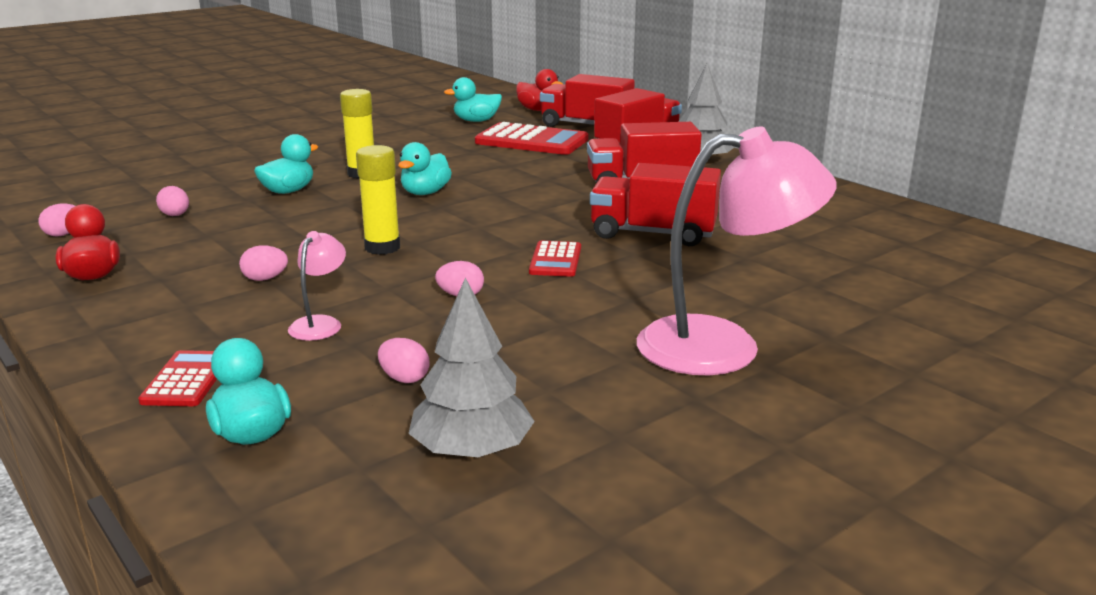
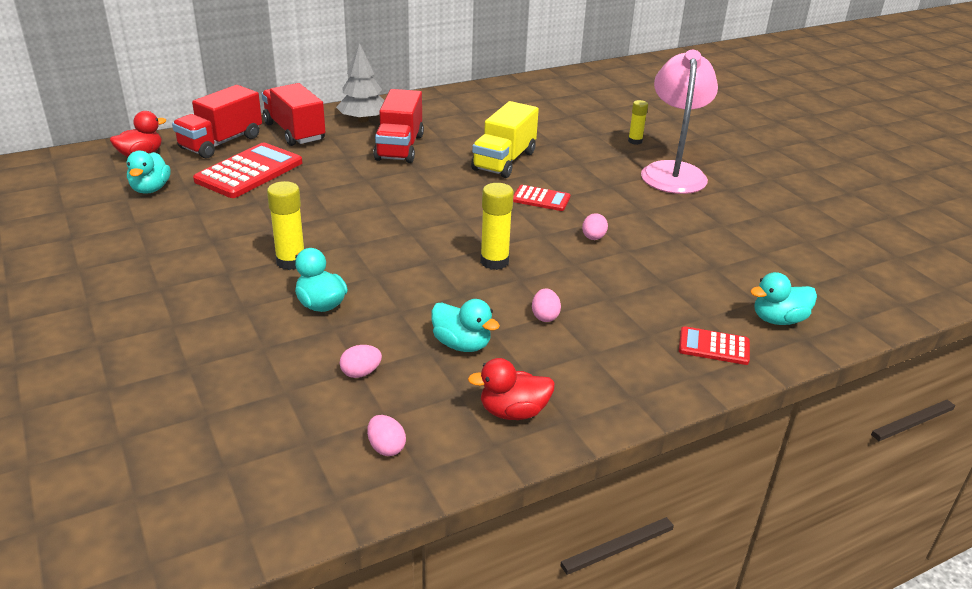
camera: 80 degrees left, 10 degrees up
pink lamp [288,231,346,341] -> none
pink egg [378,338,429,383] -> none
turquoise duck [398,142,452,195] -> turquoise duck moved to [431,299,500,352]
grey tree [408,278,535,458] -> none
red truck [590,163,721,246] -> yellow truck [471,101,539,178]
none -> yellow glue stick [628,100,648,145]

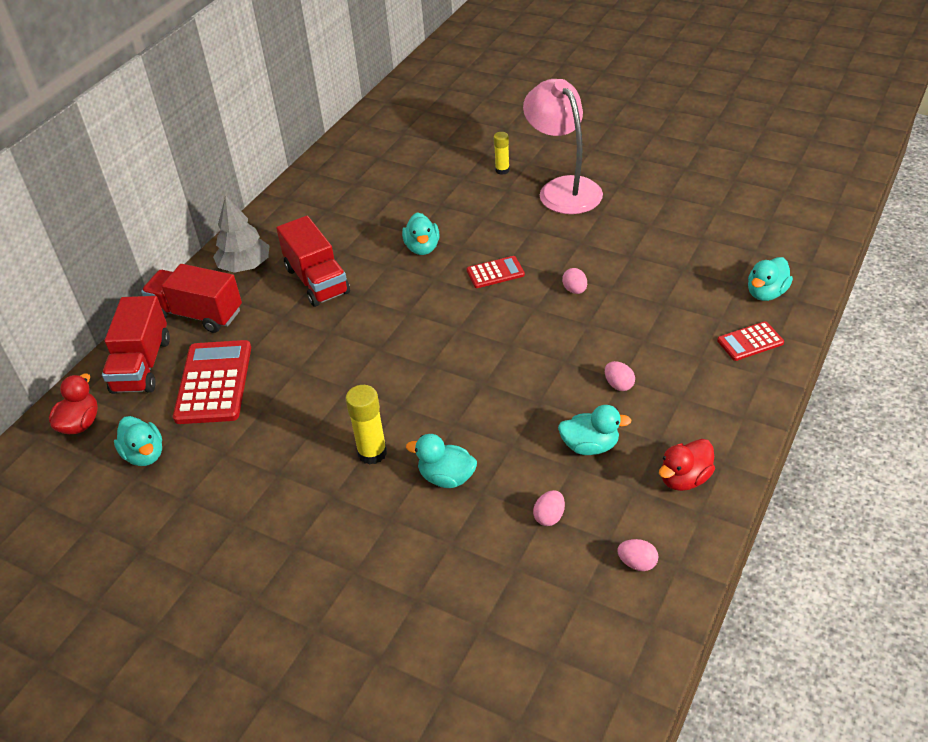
camera: 30 degrees left, 10 degrees up
yellow truck [471,101,539,178] -> turquoise duck [402,212,440,255]
yellow glue stick [480,183,514,270] -> none

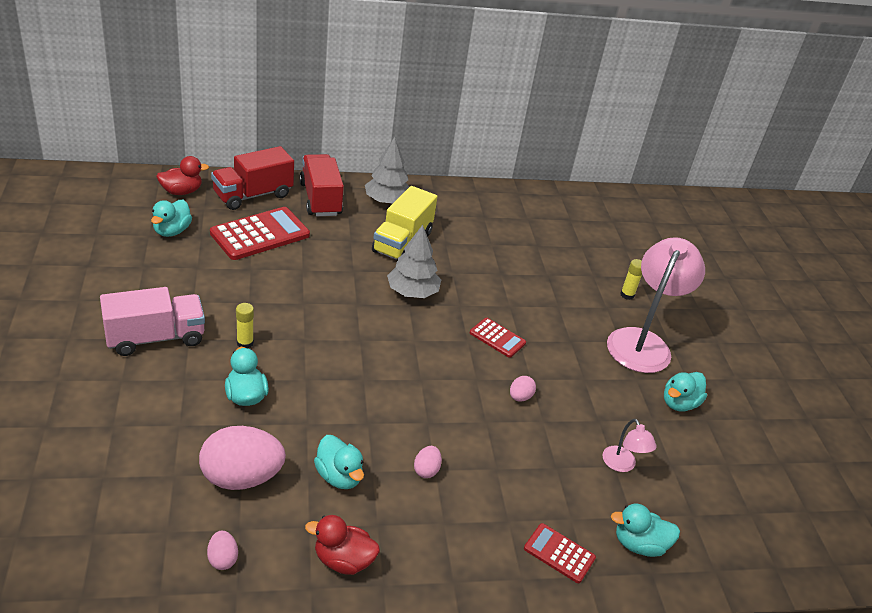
camera: 45 degrees right, 5 degrees down
red truck [276,216,350,307] -> yellow truck [372,186,437,260]
yellow glue stick [345,385,387,465] -> yellow glue stick [236,303,254,348], size x0.64
turquoise duck [402,212,440,255] -> turquoise duck moved to [664,372,707,411]
pink egg [533,490,565,526] -> pink egg [199,426,286,490], size x2.25
none -> pink truck [100,287,205,356]
none -> grey tree [387,225,441,298]
none -> pink lamp [602,419,657,472]

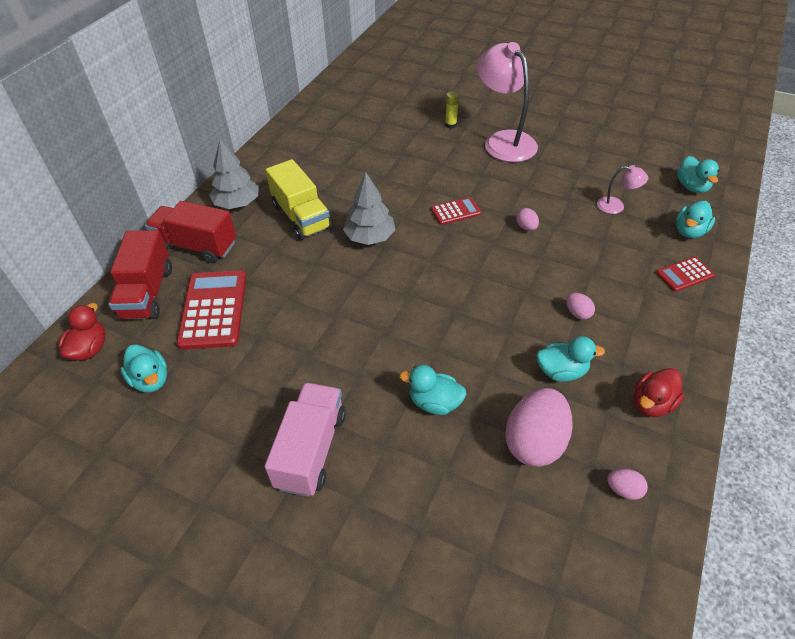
camera: 50 degrees left, 10 degrees up
yellow glue stick [236,303,254,348] -> none
turquoise duck [664,372,707,411] -> turquoise duck moved to [677,156,719,193]

